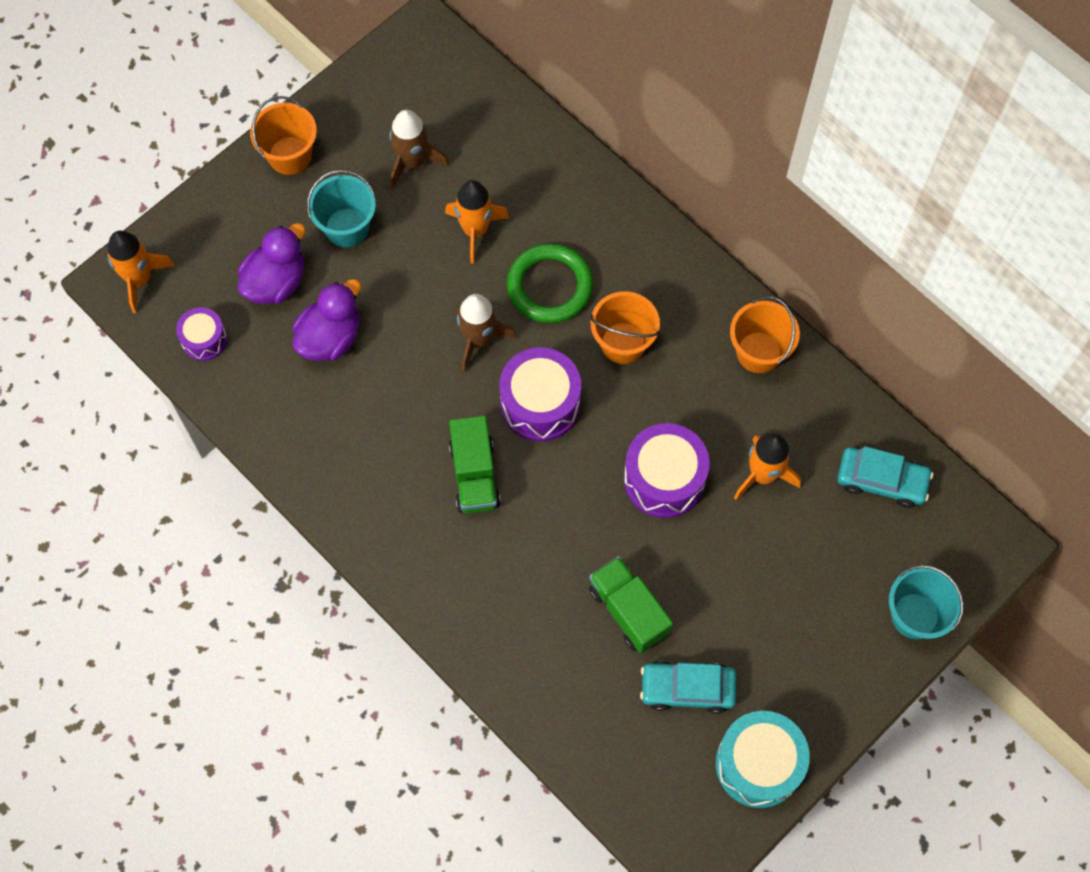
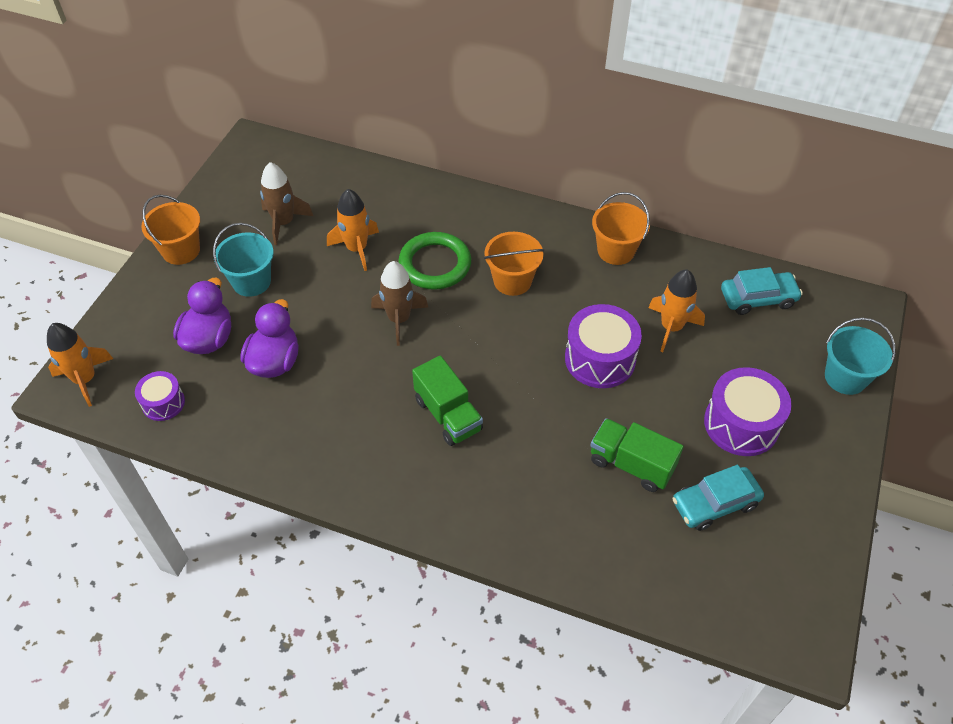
camera: 25 degrees left, 15 degrees down
purple drum [499,347,581,441] -> purple drum moved to [704,367,791,456]
turquoise drum [716,711,810,808] -> none

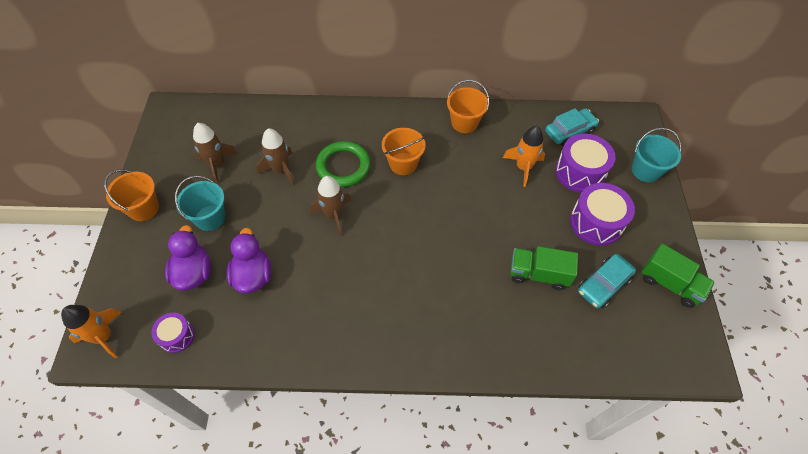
camera: 20 degrees left, 5 degrees up
orange rocket [327,189,379,271] -> brown rocket [256,128,295,186]
green truck [412,356,483,446] -> green truck moved to [641,244,715,308]
purple drum [565,304,642,388] -> purple drum moved to [555,134,616,193]

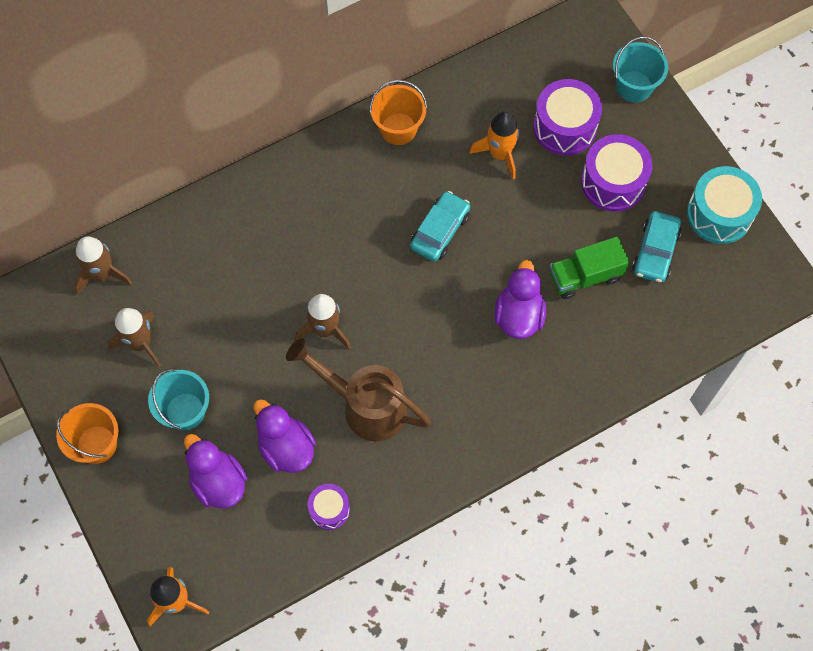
camera: 30 degrees left, 10 degrees up
purple drum [152,313,195,353] -> purple drum moved to [308,484,350,530]
brown rocket [256,128,295,186] -> brown rocket moved to [74,236,133,294]
green ring [316,141,371,187] -> none
orange bucket [382,128,426,175] -> none
turquoise car [545,108,599,146] -> turquoise car moved to [410,191,470,262]
green truck [641,244,715,308] -> turquoise drum [687,166,762,244]
none -> brown watering can [286,338,431,441]
none -> purple duck [494,260,546,339]

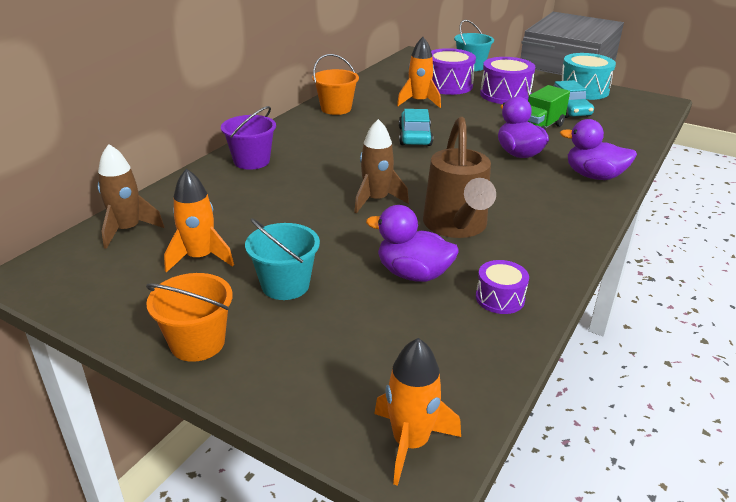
camera: 30 degrees left, 35 degrees down
brown rocket [107,308,161,368] -> orange rocket [164,169,234,273]
purple duck [184,434,247,508] -> purple duck moved to [560,119,637,180]
brown watering can [286,338,431,441] -> brown watering can turned 90 degrees counterclockwise [423,117,496,238]
none -> purple bucket [221,106,276,170]

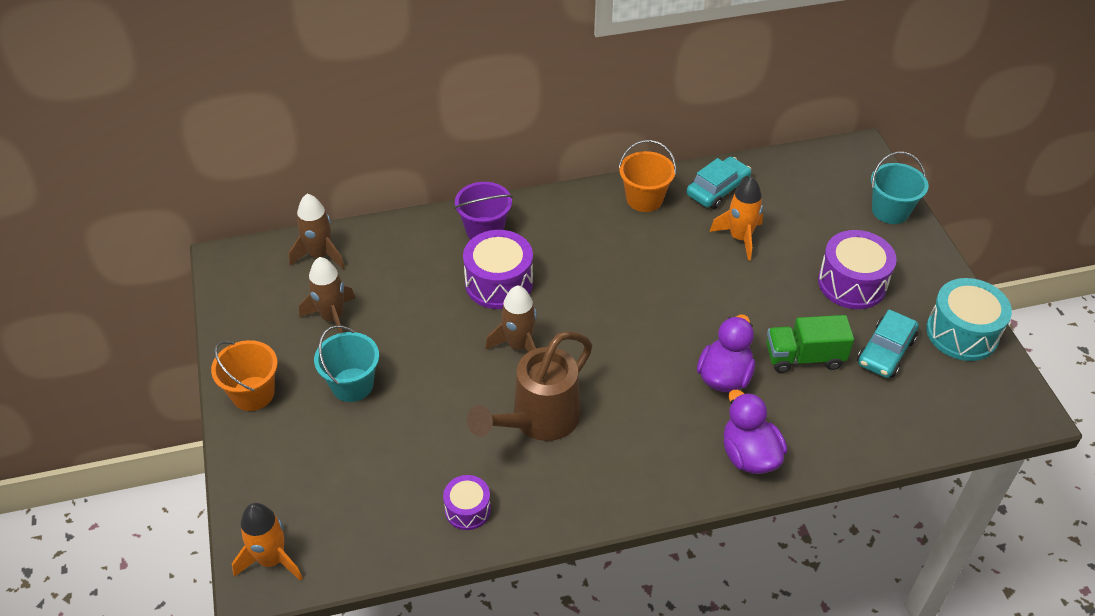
camera: 45 degrees right, 15 degrees up
orange rocket [164,169,234,273] -> brown rocket [299,257,355,333]
purple duck [366,205,459,282] -> none
turquoise car [399,109,433,146] -> turquoise car moved to [686,157,751,209]
purple drum [431,48,476,95] -> purple drum moved to [463,230,533,309]

